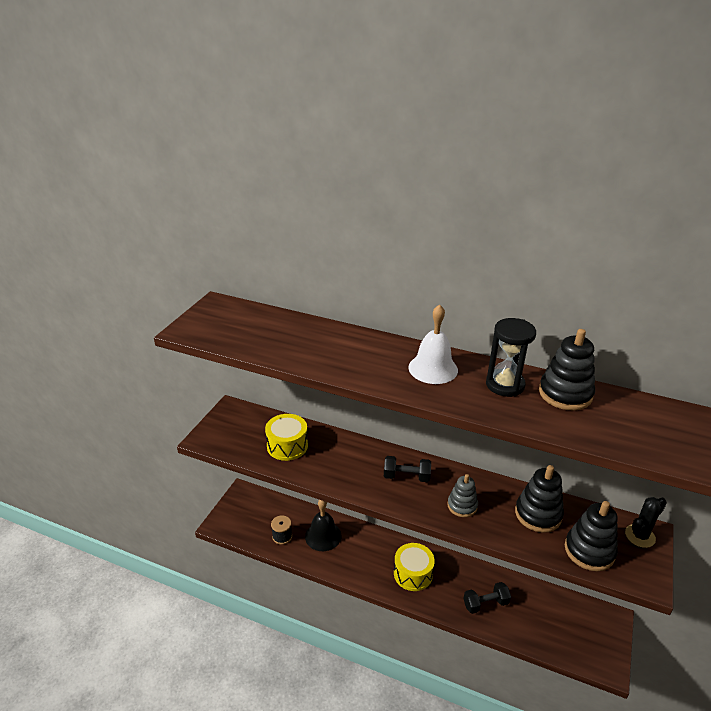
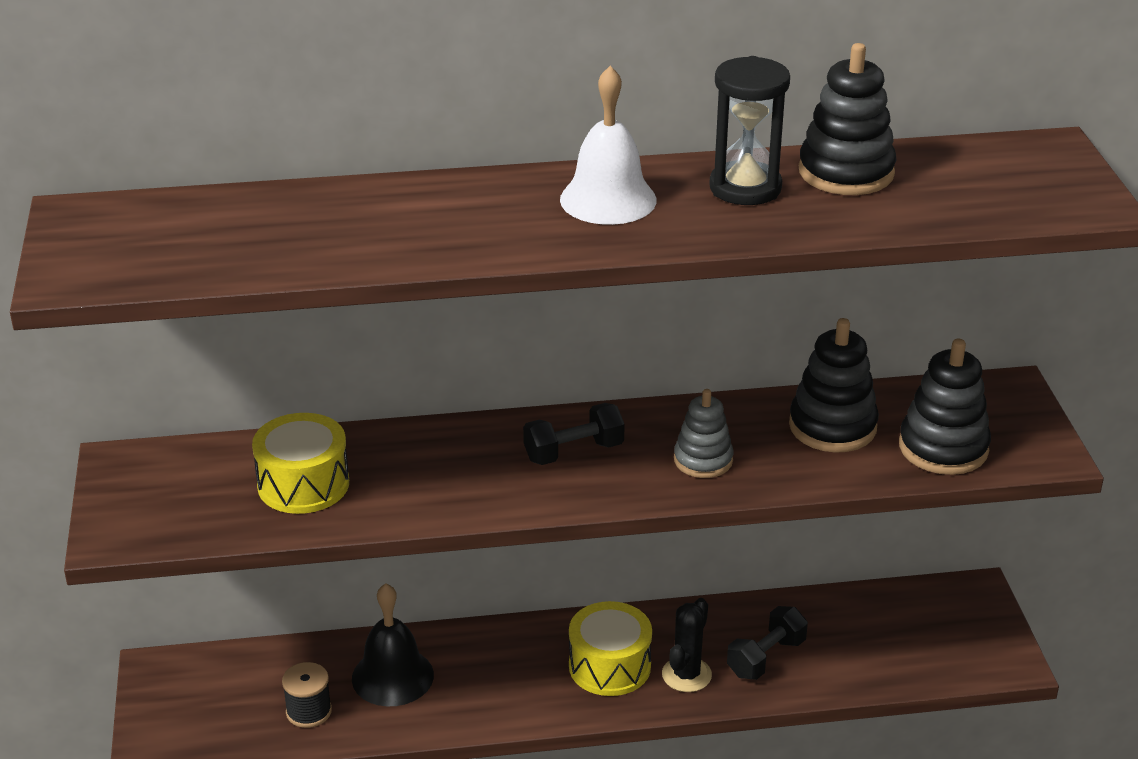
camera: 30 degrees left, 0 degrees up
black cactus [625,497,667,548] -> black cactus moved to [662,598,712,692]

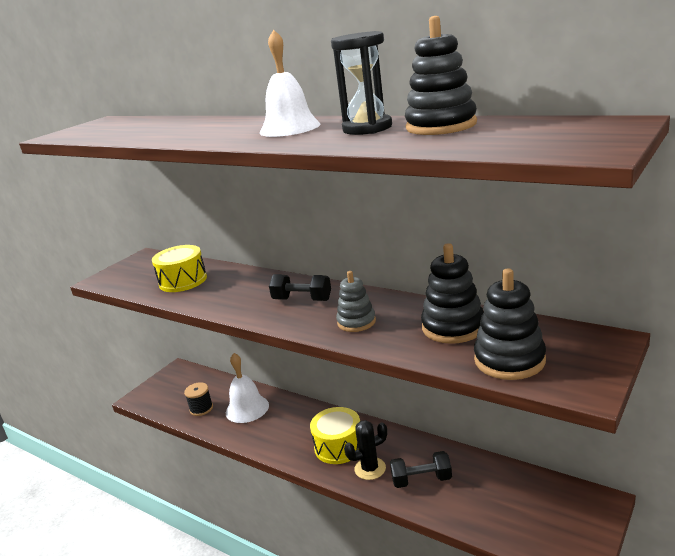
camera: 45 degrees right, 10 degrees down
black bell [352,583,434,706] -> white bell [226,353,269,423]

